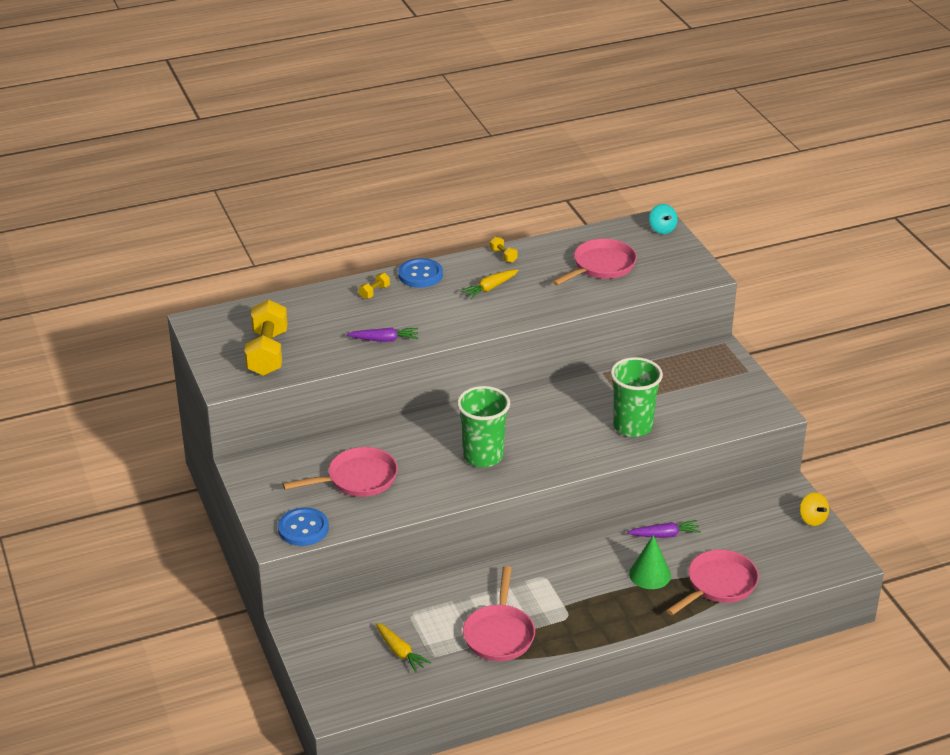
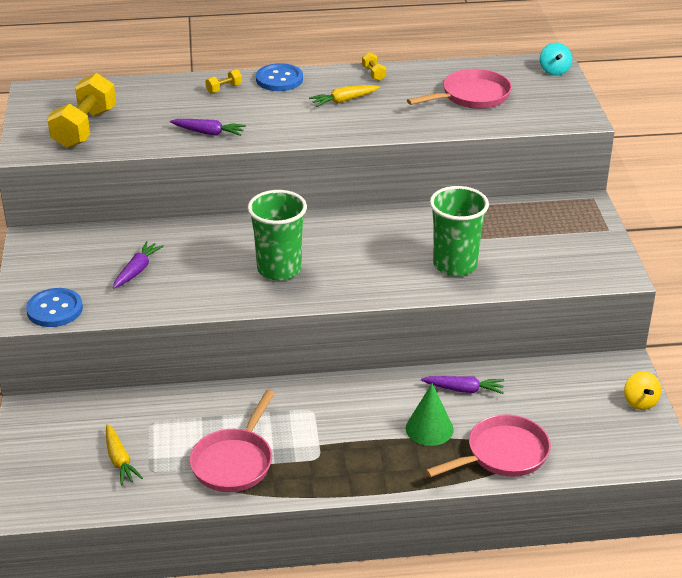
camera: 15 degrees right, 0 degrees up
pink pan [283,447,398,497] -> purple carrot [113,241,164,289]

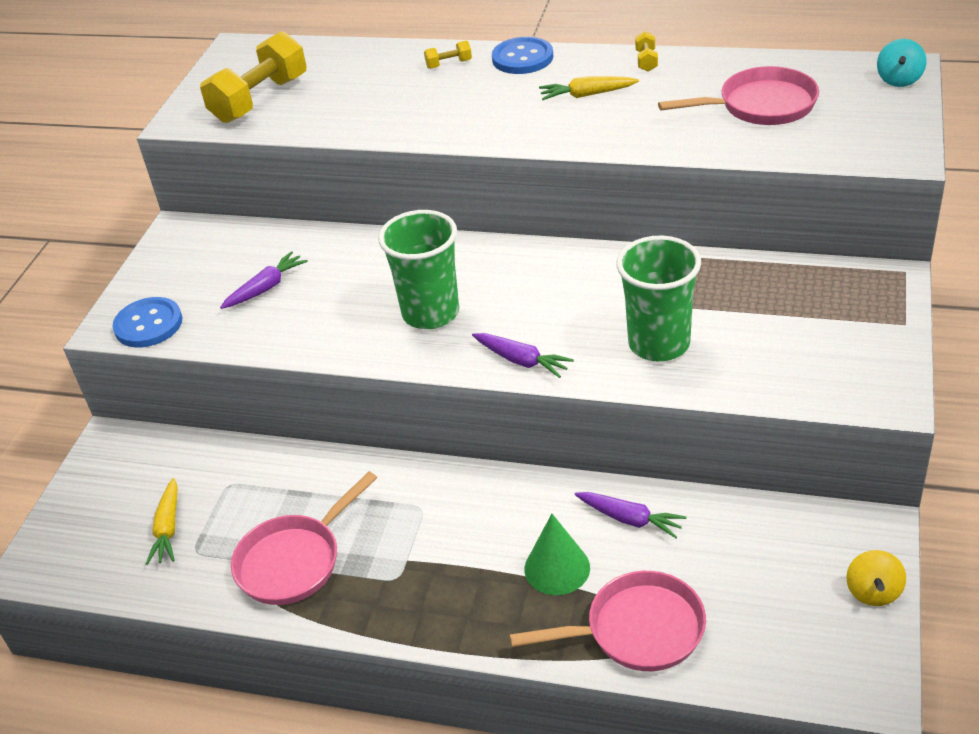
camera: 25 degrees right, 5 degrees up
purple carrot [170,119,246,136] -> purple carrot moved to [472,333,574,378]

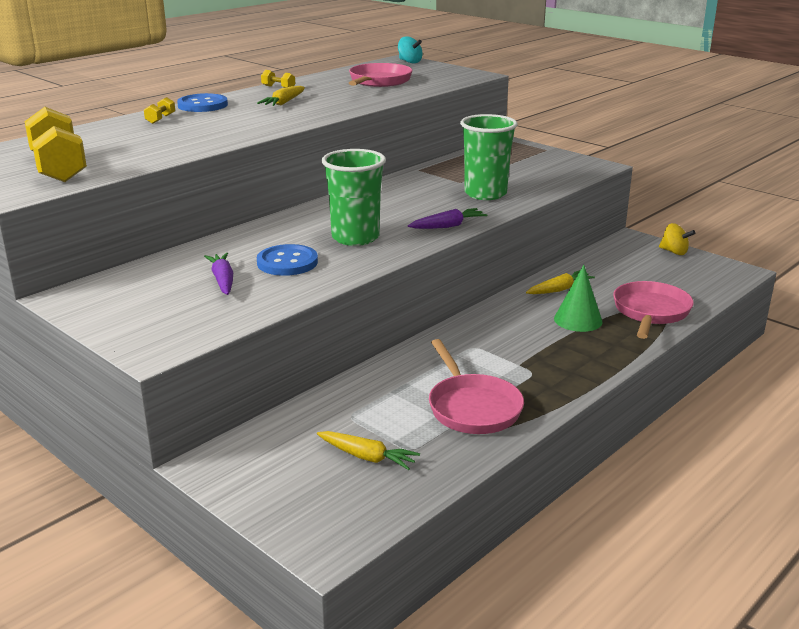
camera: 65 degrees left, 15 degrees down
blue button [113,297,183,347] -> blue button moved to [257,244,318,276]
purple carrot [575,492,686,538] -> yellow carrot [526,270,595,294]

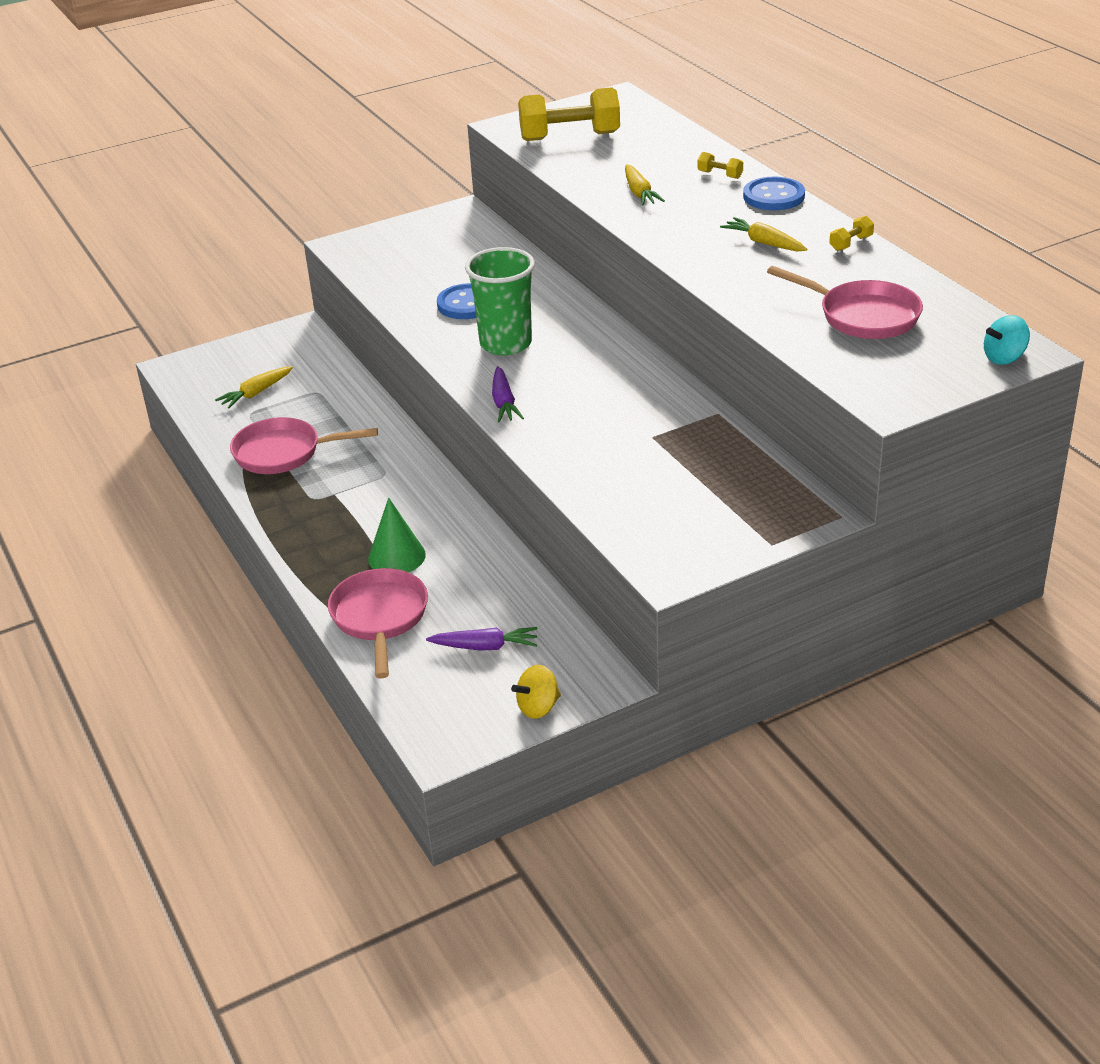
camera: 110 degrees right, 10 degrees up
purple carrot [204,253,233,295] -> purple carrot moved to [426,627,537,651]
green cup [460,114,518,200] -> none
yellow carrot [526,270,595,294] -> yellow carrot moved to [625,164,665,206]
pink pan [613,281,694,339] -> pink pan turned 135 degrees counterclockwise [328,568,428,679]

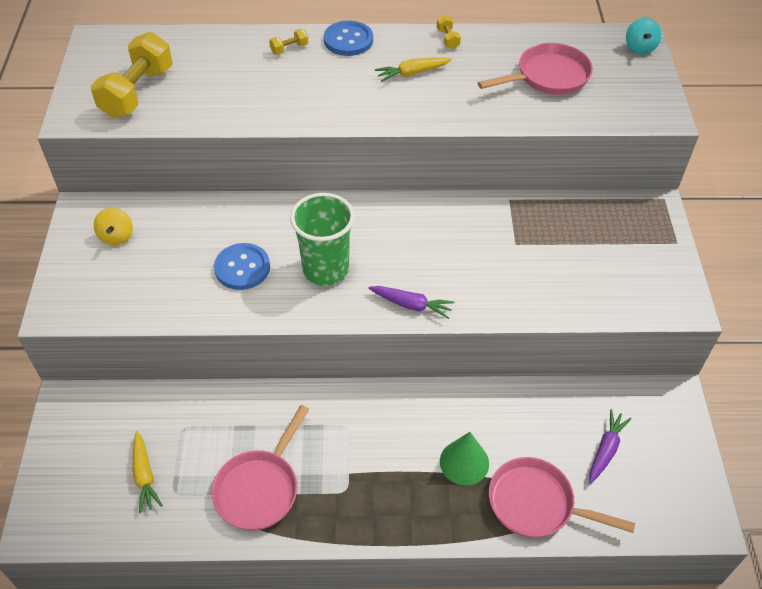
camera: 65 degrees left, 15 degrees up
yellow spinning top [511,665,561,719] -> yellow spinning top moved to [94,208,133,245]
yellow carrot [625,164,665,206] -> none

